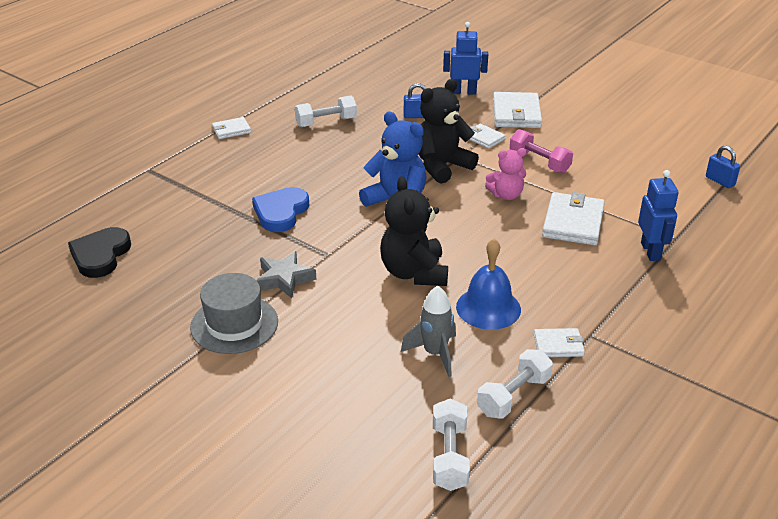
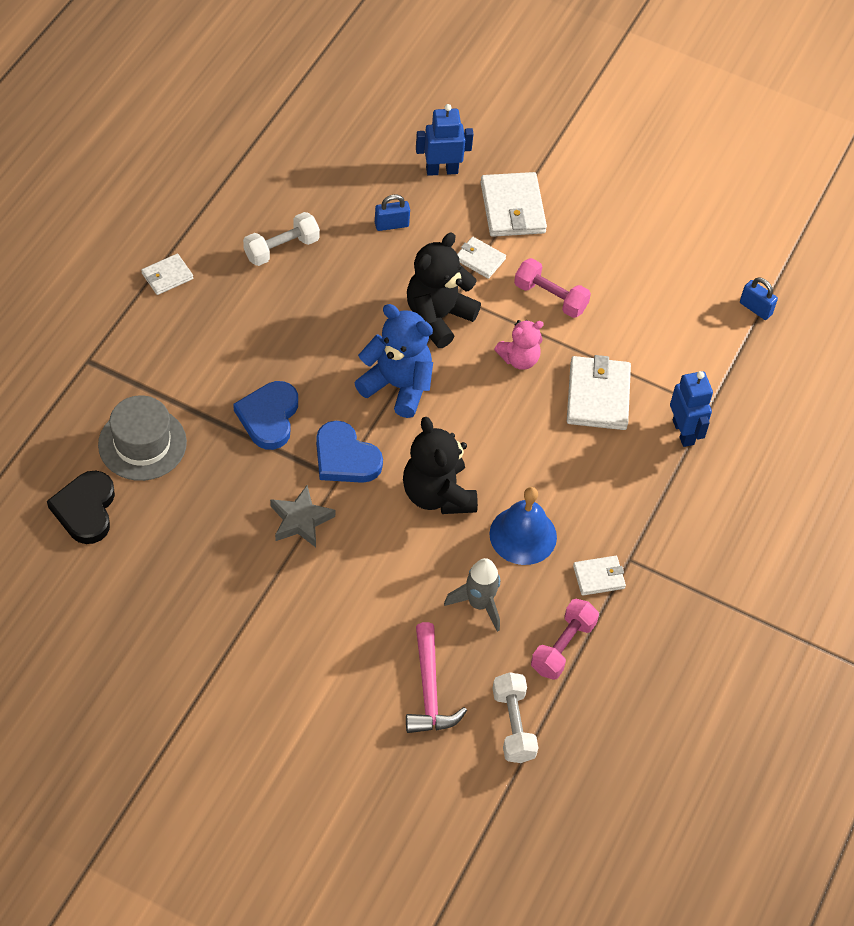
camera: 15 degrees left, 20 degrees up
grey hat [190,273,278,354] -> grey hat moved to [98,395,187,481]
white dumbbell [477,349,553,419] -> pink dumbbell [531,599,599,680]
none -> blue heart [316,421,383,483]
none -> pink hammer [406,622,467,733]

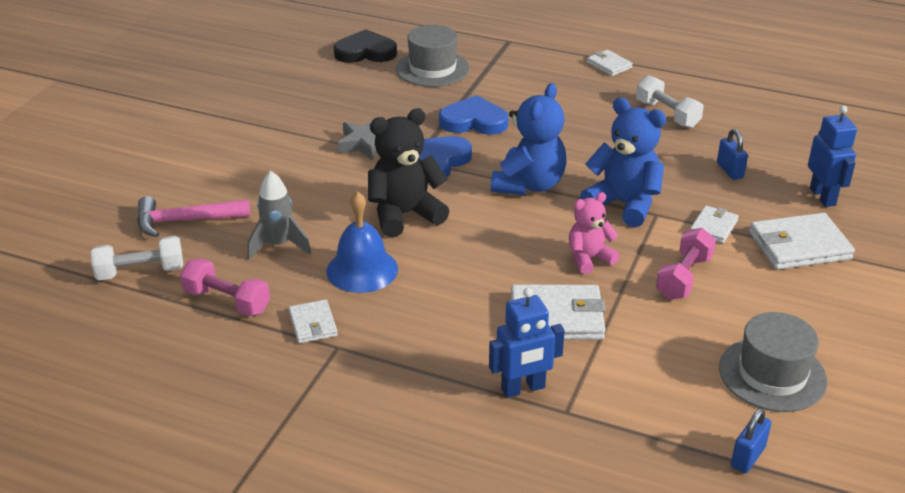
camera: 90 degrees right, 20 degrees down
black teddy bear [407,232,481,348] -> blue teddy bear [580,98,666,228]
pink teddy bear [494,320,544,370] -> pink teddy bear turned 90 degrees clockwise [569,192,619,274]
none -> grey hat [719,312,827,412]

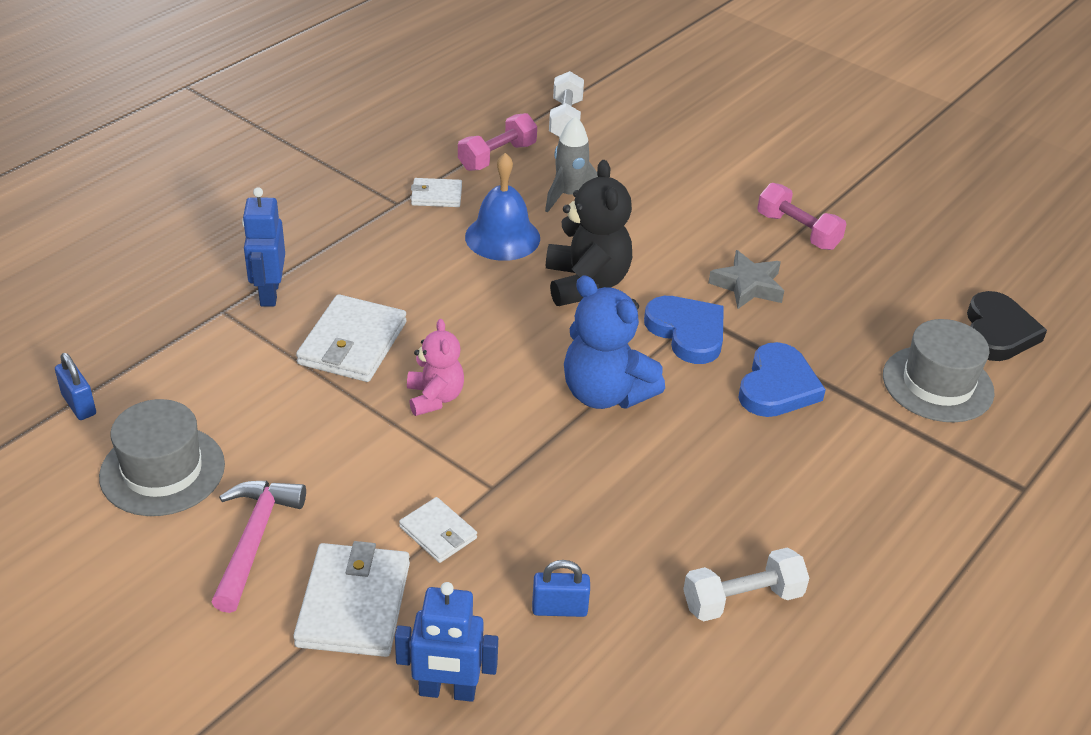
camera: 105 degrees right, 5 degrees up
pink hammer [137,196,250,237] -> pink hammer moved to [211,481,306,613]
blue teddy bear [580,98,666,228] -> none
white wallet [587,50,633,76] -> none
pink dumbbell [656,228,716,300] -> pink dumbbell moved to [757,183,846,250]

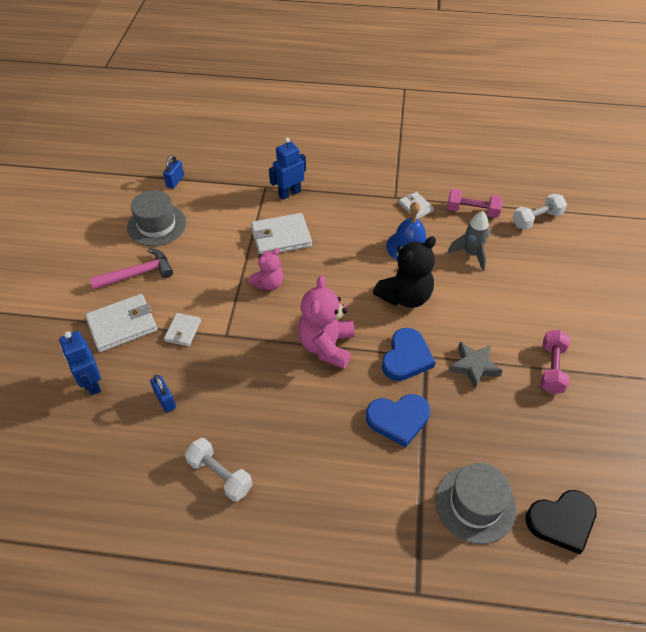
camera: 60 degrees right, 10 degrees up
blue teddy bear [564,275,665,409] -> pink teddy bear [298,276,354,369]

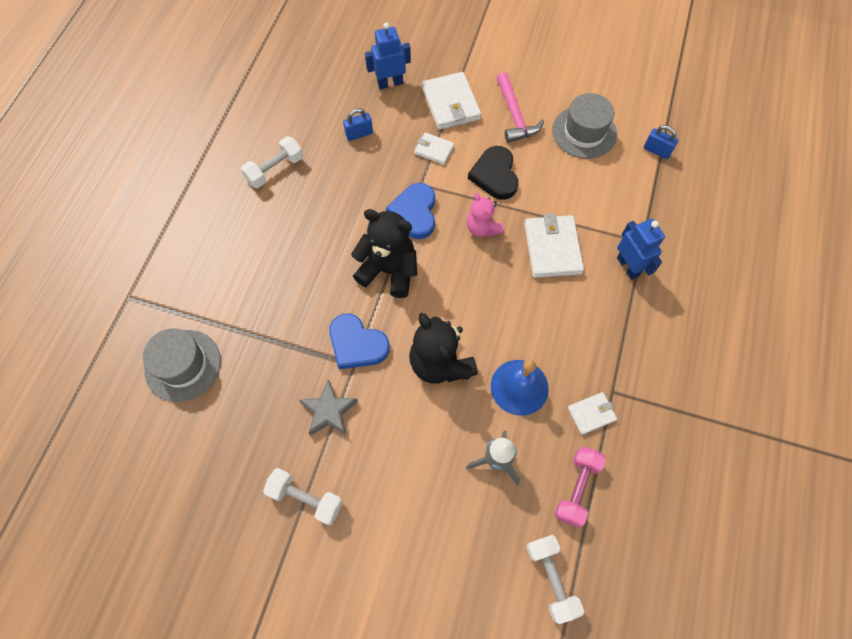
camera: 100 degrees right, 15 degrees up
pink teddy bear [298,276,354,369] -> black teddy bear [351,209,417,298]
blue heart [366,394,430,448] -> blue heart moved to [386,183,435,239]
black heart [525,490,597,554] -> black heart moved to [468,146,518,200]
pink dumbbell [540,330,570,394] -> white dumbbell [263,468,343,525]

